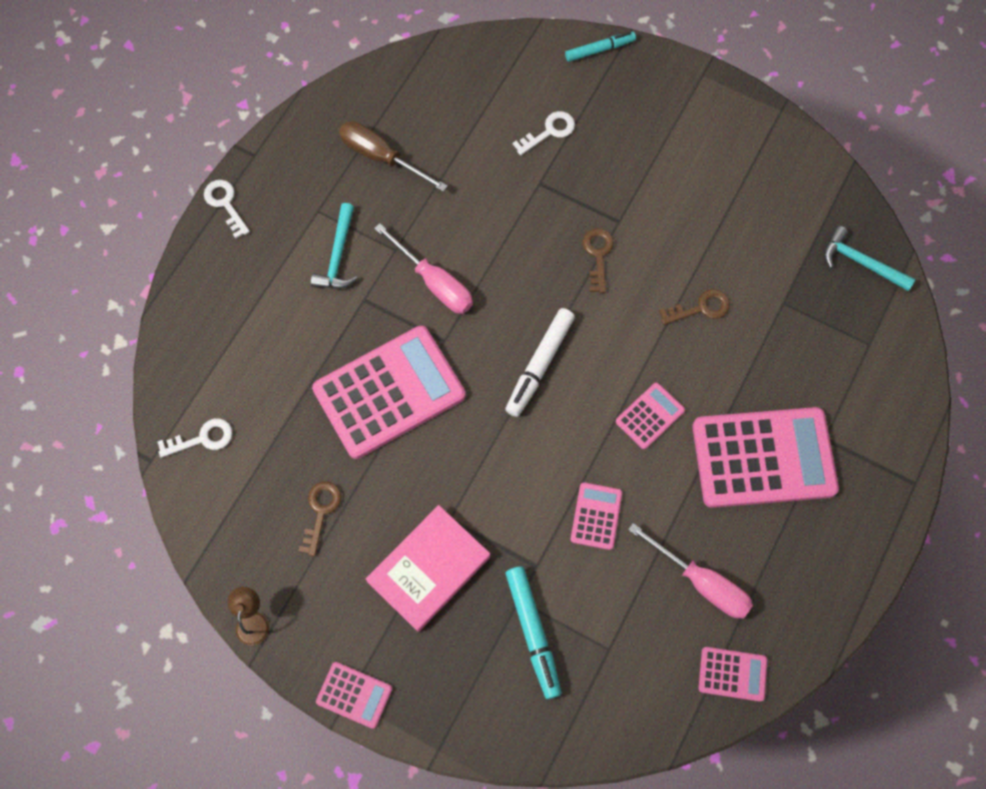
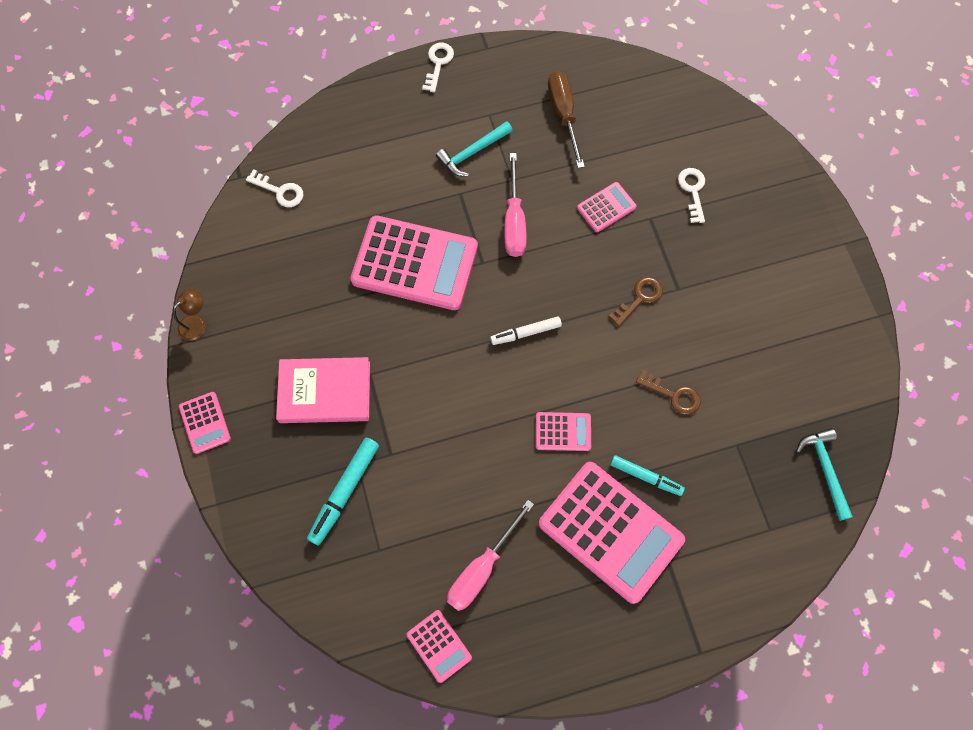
camera: 45 degrees right, 0 degrees up
brown key [299,481,342,556] -> none
white marker [505,308,575,417] -> white marker [490,316,562,345], size x0.66
white key [512,111,575,155] -> white key turned 105 degrees counterclockwise [678,168,705,223]
turquoise marker [565,32,636,62] -> turquoise marker moved to [610,455,685,496]
pink calculator [571,482,622,550] -> pink calculator moved to [577,182,637,232]
pink screwdriver [628,523,753,618] -> pink screwdriver turned 45 degrees clockwise [447,500,534,611]

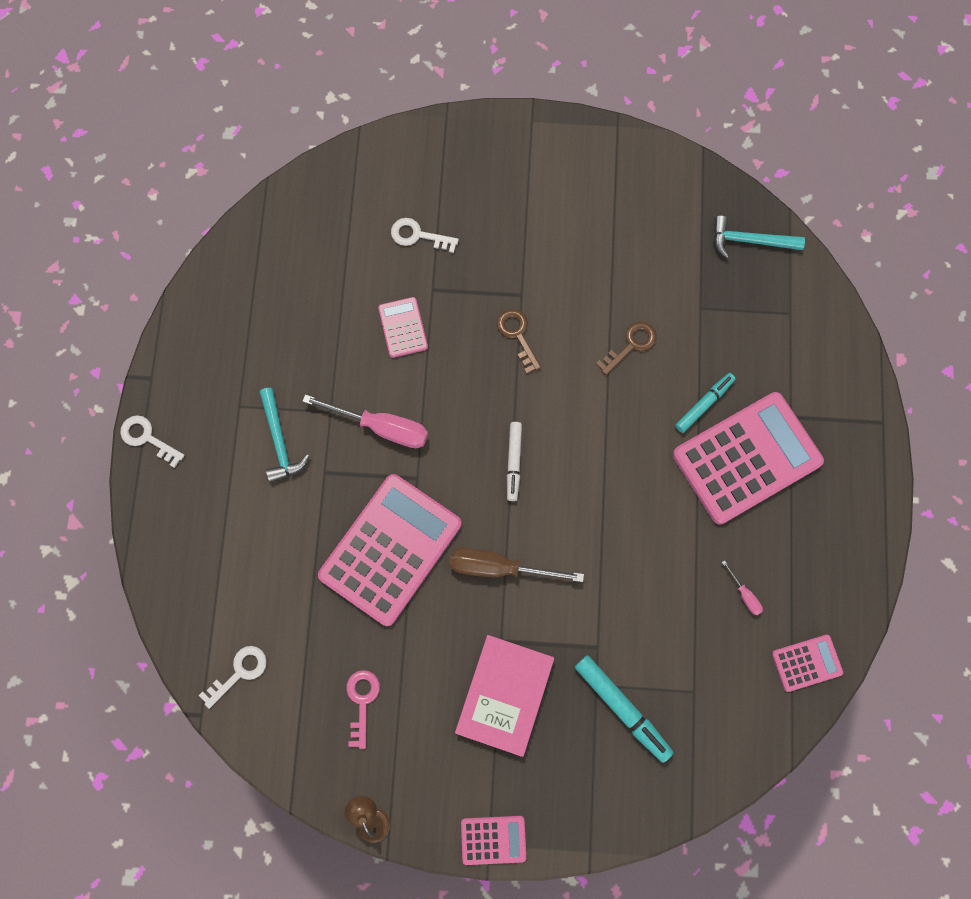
camera: 70 degrees left, 5 degrees up
pink screwdriver [447,500,534,611] -> pink screwdriver [722,560,763,615], size x0.46
pink calculator [536,412,591,451] -> none
brown screwdriver [548,71,585,168] -> brown screwdriver moved to [449,548,584,582]
none -> pink key [346,670,380,749]

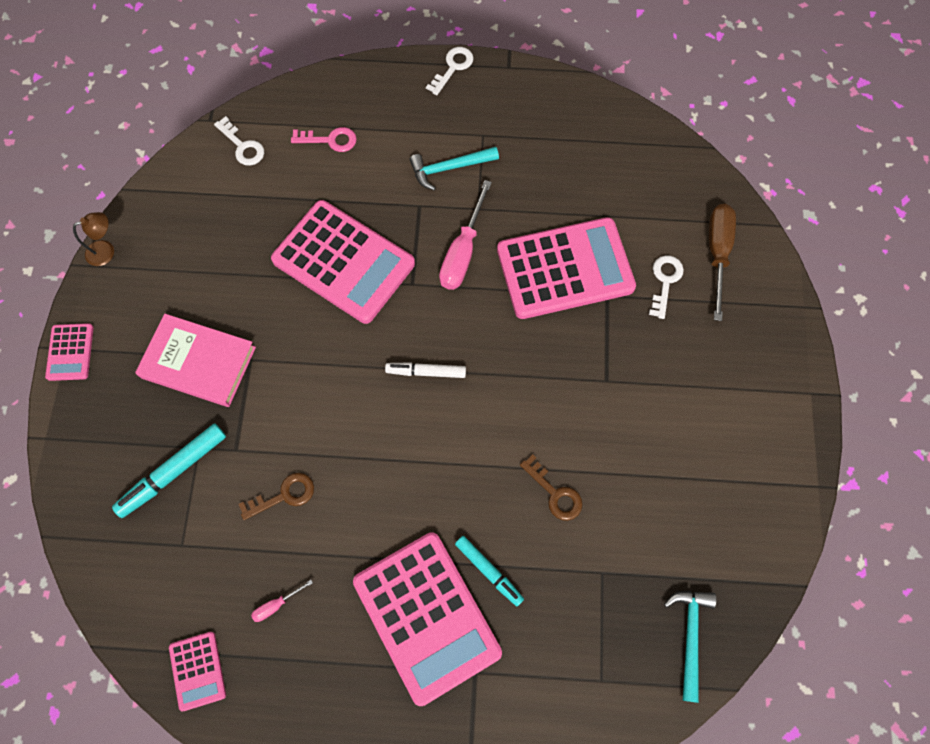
camera: 90 degrees right, 5 degrees down
pink key [346,670,380,749] -> pink key moved to [291,127,357,152]
pink calculator [378,297,428,358] -> pink calculator [497,217,636,319], size x2.18
brown screwdriver [449,548,584,582] -> brown screwdriver moved to [709,204,736,321]
brown key [497,309,541,374] -> brown key moved to [239,473,314,520]

